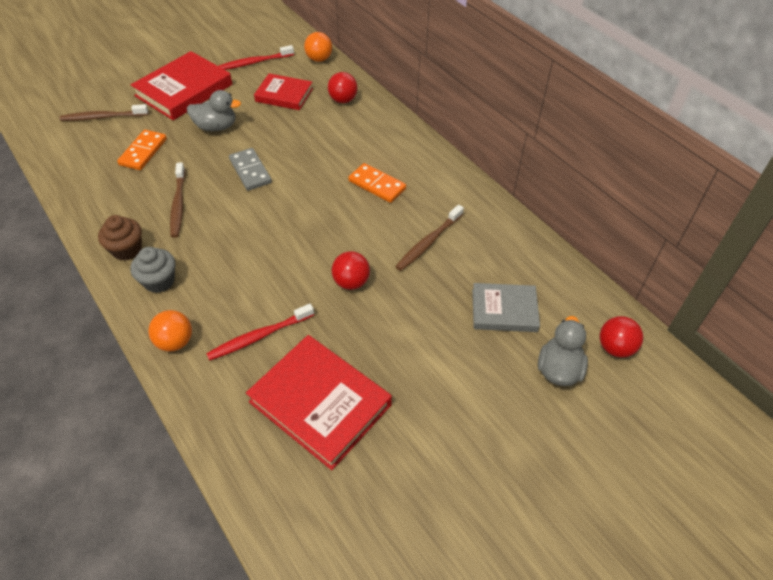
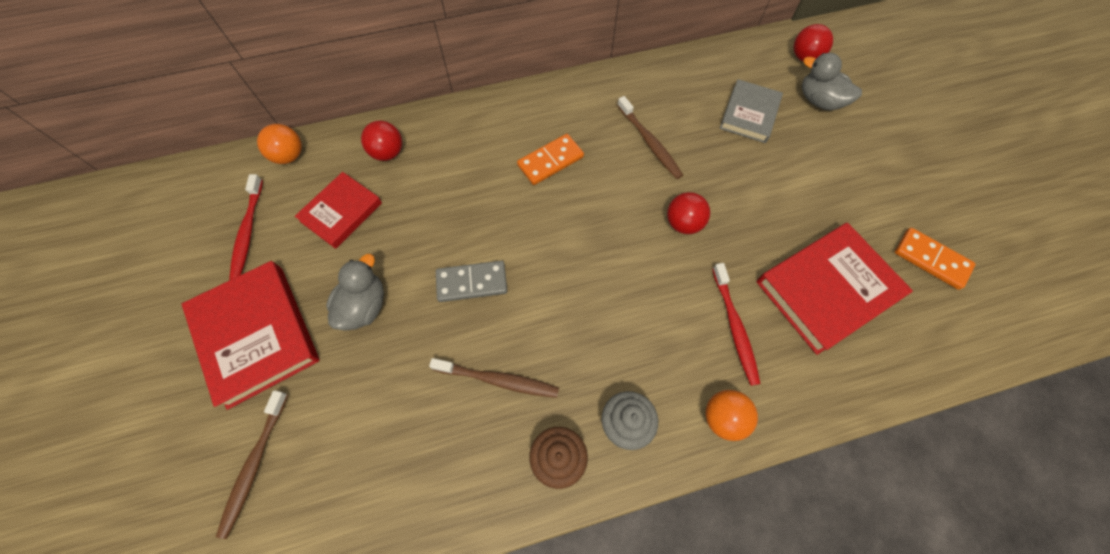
camera: 70 degrees left, 15 degrees up
orange domino [117,130,167,170] -> orange domino moved to [895,228,976,290]

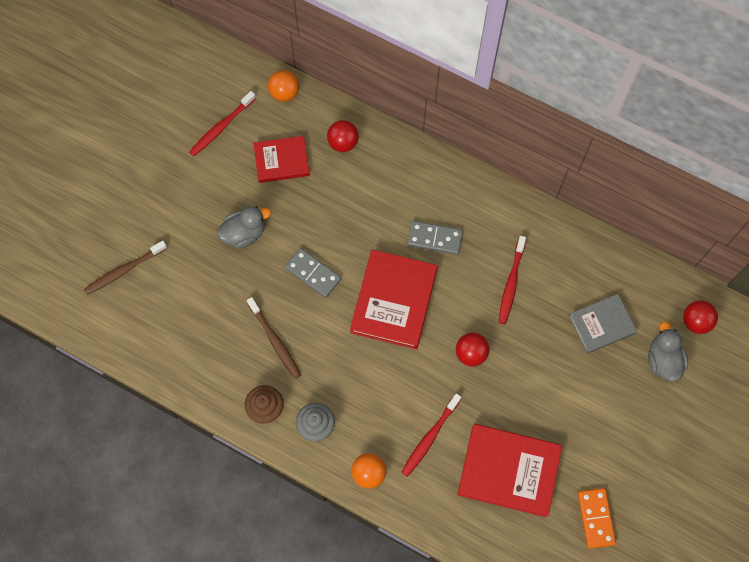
camera: 45 degrees right, 5 degrees up
red book [182,261,319,410] -> red book moved to [350,249,438,349]
orange domino [517,134,584,185] -> grey domino [407,221,463,255]
brown toothbrush [617,96,683,179] -> red toothbrush [498,236,526,324]

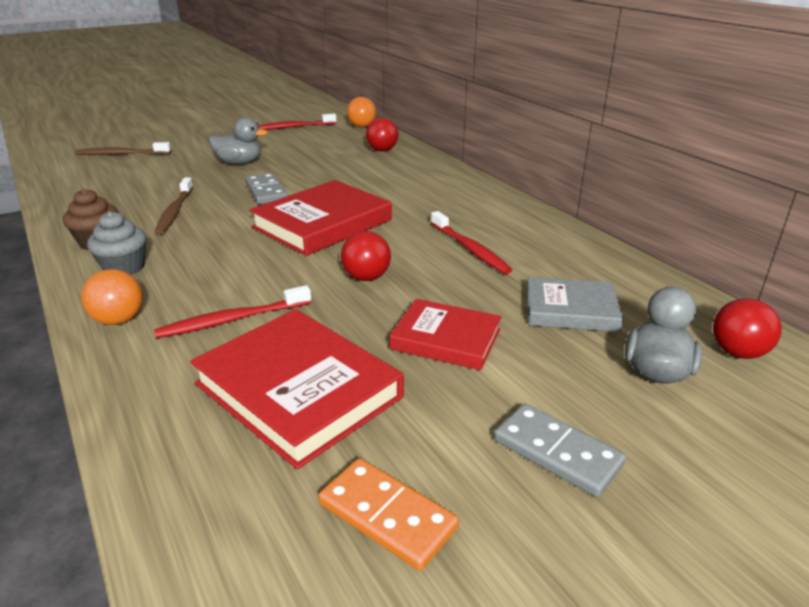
camera: 30 degrees right, 40 degrees down
red book [253,136,310,183] -> red book moved to [390,299,501,370]
grey domino [407,221,463,255] -> grey domino moved to [494,404,626,497]
red toothbrush [498,236,526,324] -> red toothbrush turned 75 degrees counterclockwise [431,211,512,274]
orange domino [578,488,616,549] -> orange domino turned 75 degrees counterclockwise [319,458,459,570]

